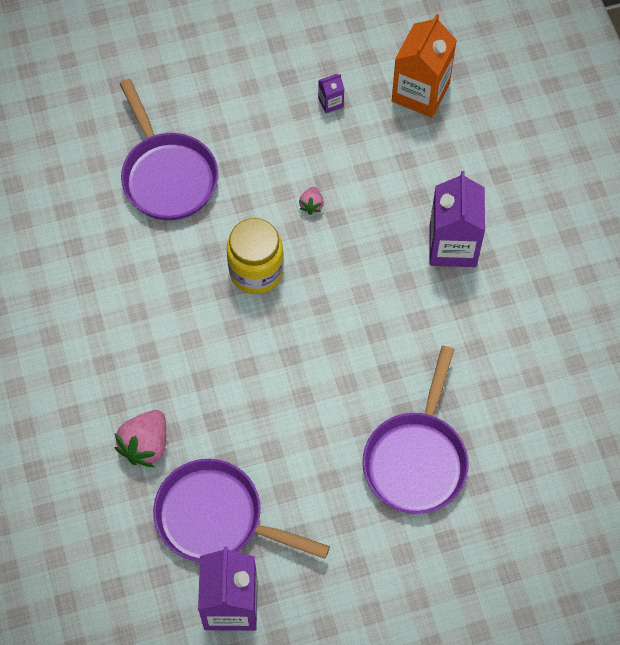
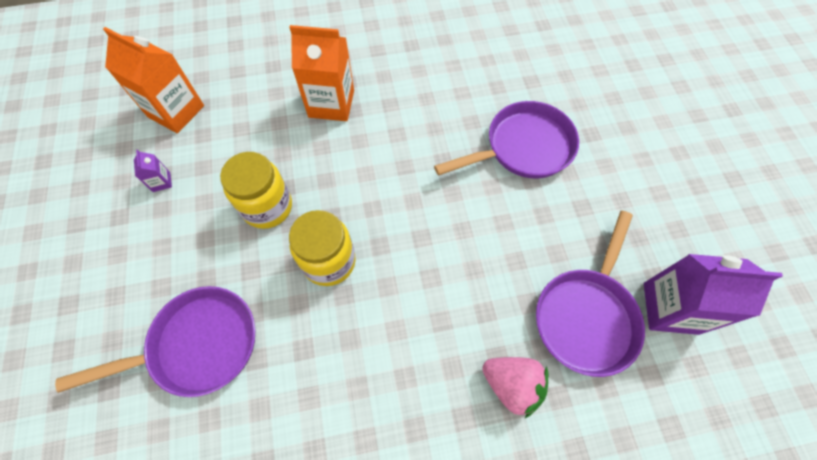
camera: 85 degrees left, 0 degrees up
pink strawberry [299,187,324,215] -> yellow jar [220,152,292,229]
purple pan [363,346,468,514] -> purple pan turned 45 degrees counterclockwise [434,101,579,178]
purple carton [430,171,485,267] -> orange carton [289,25,354,121]

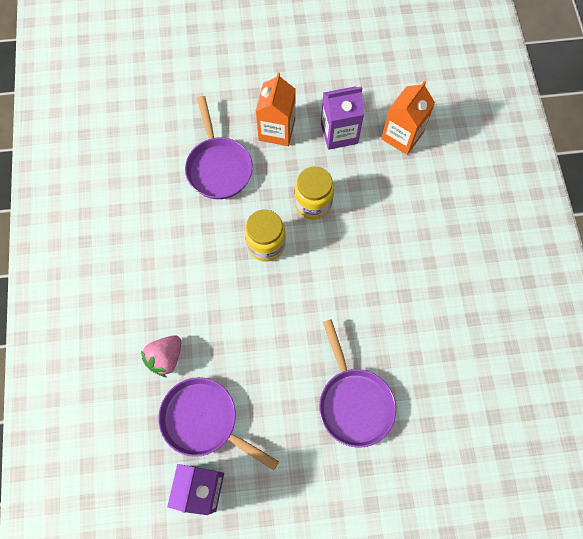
camera: 95 degrees right, 5 degrees up
purple carton [134,150,172,192] -> purple carton [321,86,364,150], size x2.30
orange carton [289,25,354,121] -> orange carton moved to [256,72,296,146]

